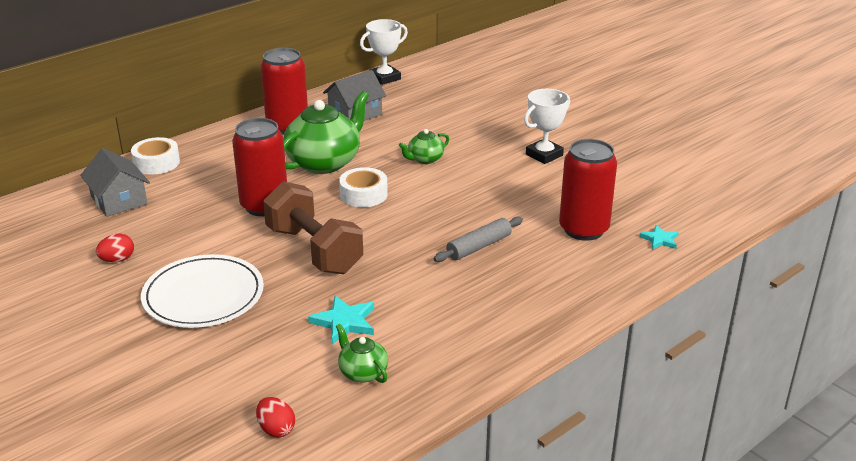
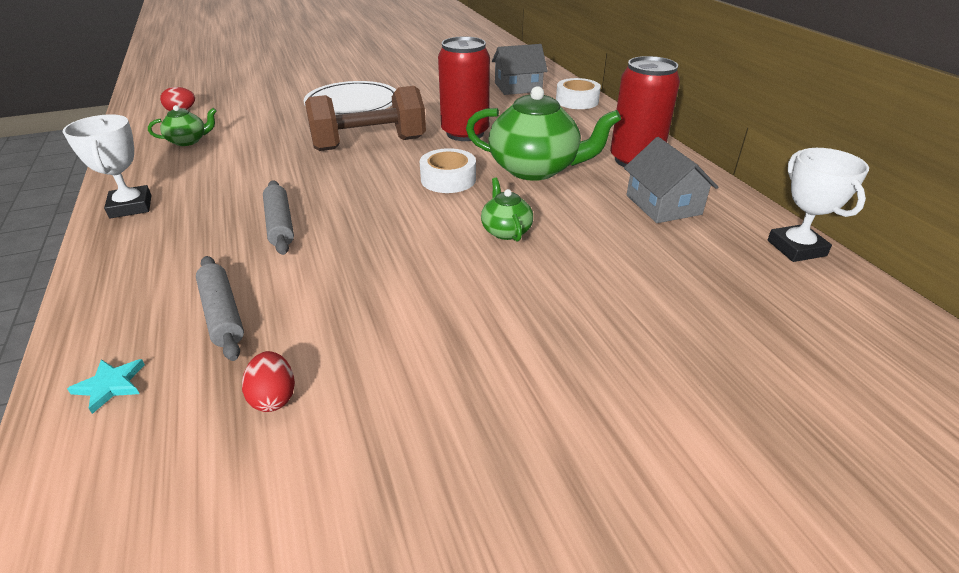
camera: 110 degrees right, 5 degrees up
red egg [96,234,134,262] -> red egg moved to [242,351,295,412]
green teapot [283,91,369,174] -> green teapot turned 45 degrees counterclockwise [466,86,621,181]
turquoise star [308,296,374,344] -> none
white trophy [524,89,570,164] -> white trophy moved to [63,114,151,218]
red can [559,139,617,241] -> grey rolling pin [196,256,244,361]

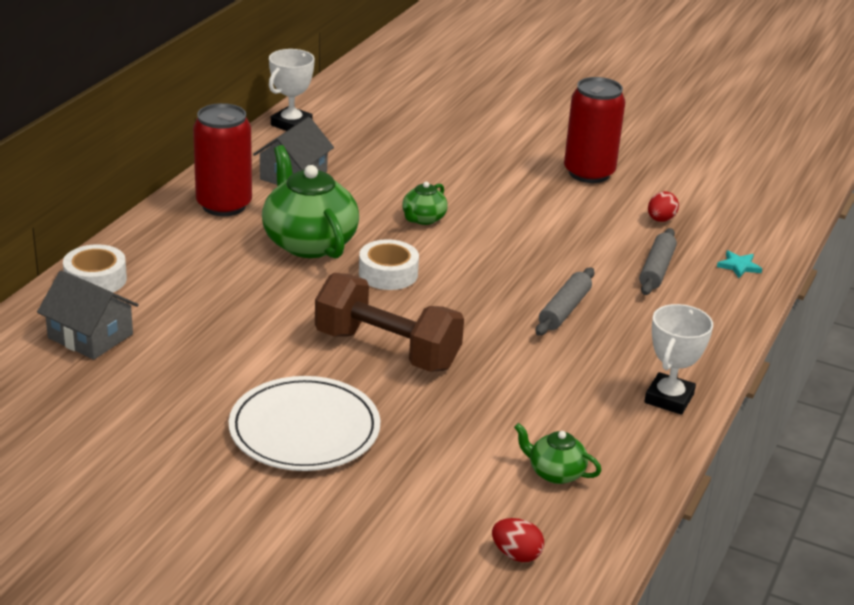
camera: 135 degrees left, 5 degrees down
red can [438,36,490,141] -> red can moved to [564,77,625,183]

